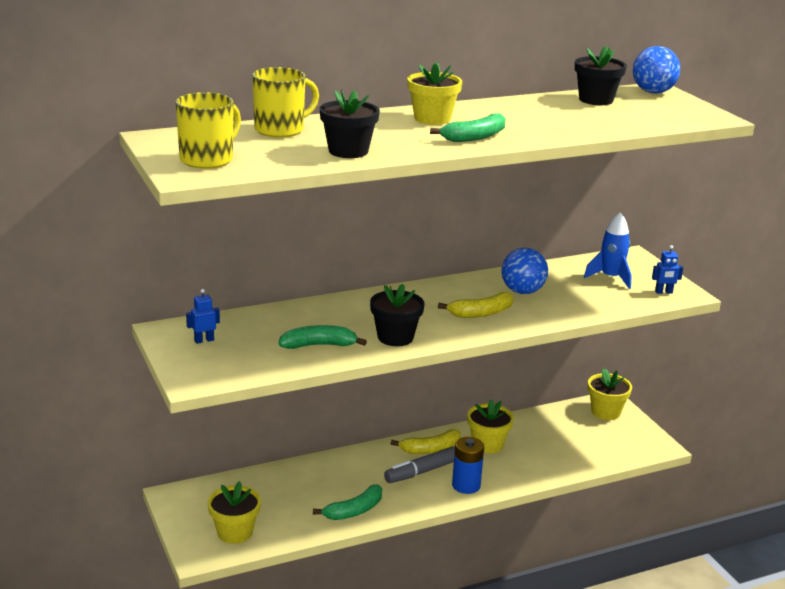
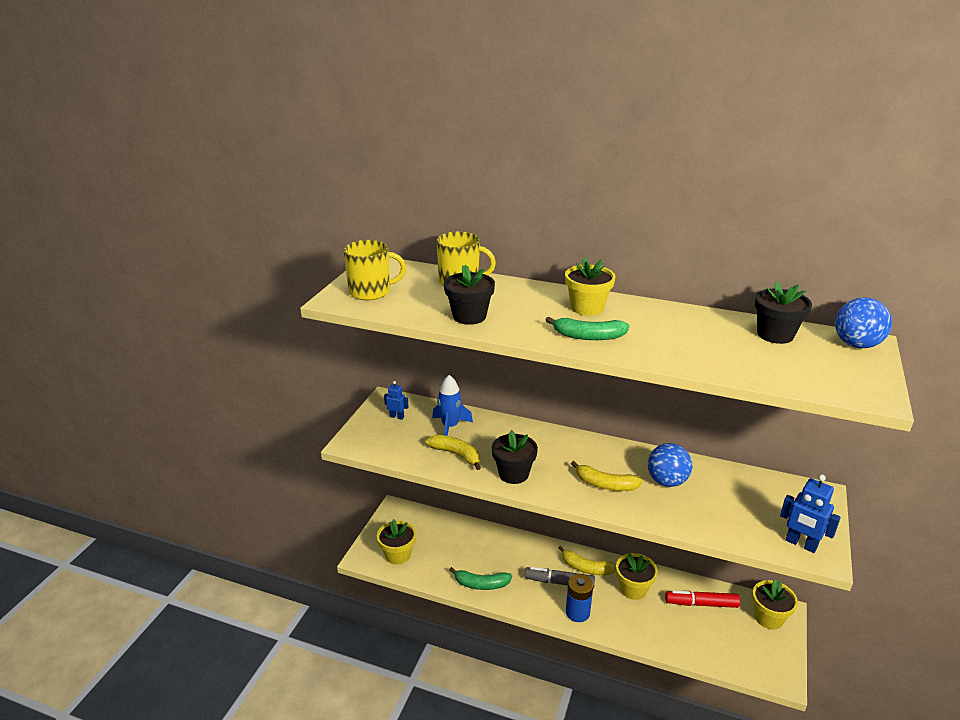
camera: 45 degrees right, 5 degrees up
green banana [278,325,367,349] -> yellow banana [425,435,481,470]
blue rocket [584,212,632,289] -> blue rocket moved to [432,375,473,436]
blue robot [652,245,683,294] -> blue robot [780,474,841,553], size x1.67
none -> red marker [665,590,740,608]

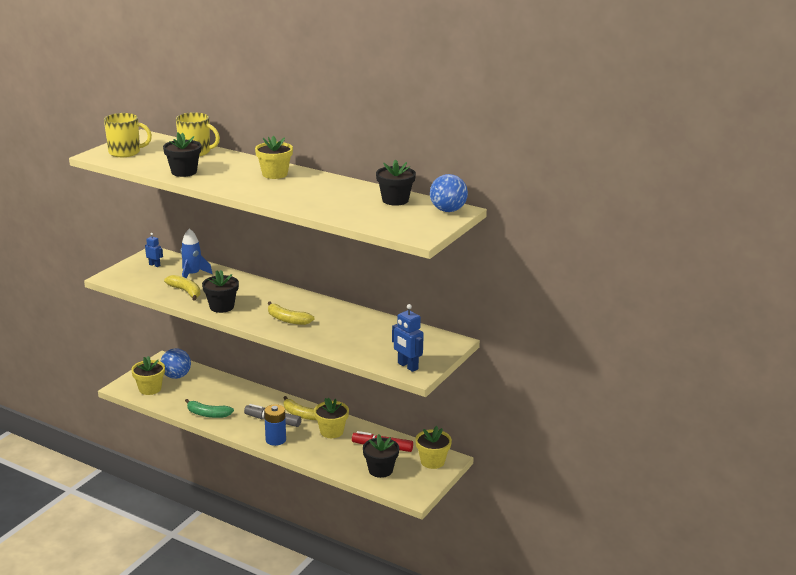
camera: 10 degrees right, 5 degrees down
green banana [546,317,629,340] -> none
blue ball [648,443,692,487] -> blue ball moved to [160,348,191,379]
none -> black flower pot [363,434,399,478]

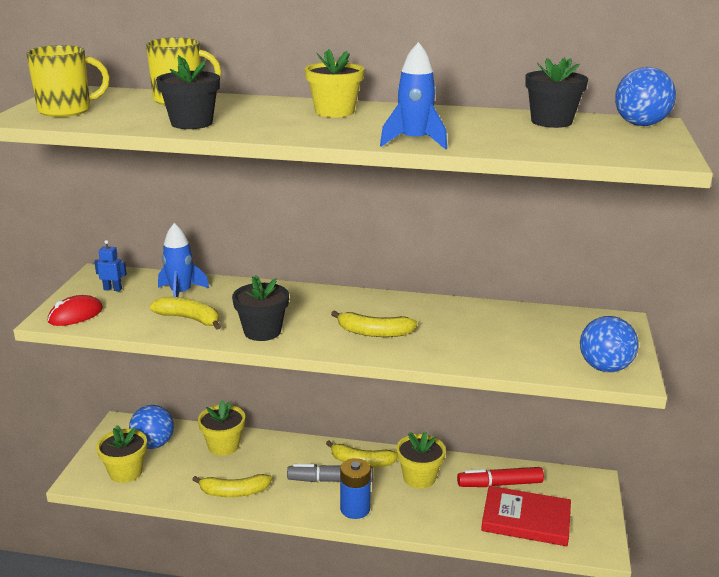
camera: 20 degrees left, 0 degrees up
green banana [185,399,234,418] -> yellow banana [192,474,272,497]
black flower pot [363,434,399,478] -> red book [481,486,571,546]
blue robot [392,304,424,372] -> blue ball [580,316,639,372]
yellow flower pot [415,426,452,469] -> yellow flower pot moved to [198,400,245,456]
none -> red mouse [48,295,103,326]
none -> blue rocket [380,42,447,150]

